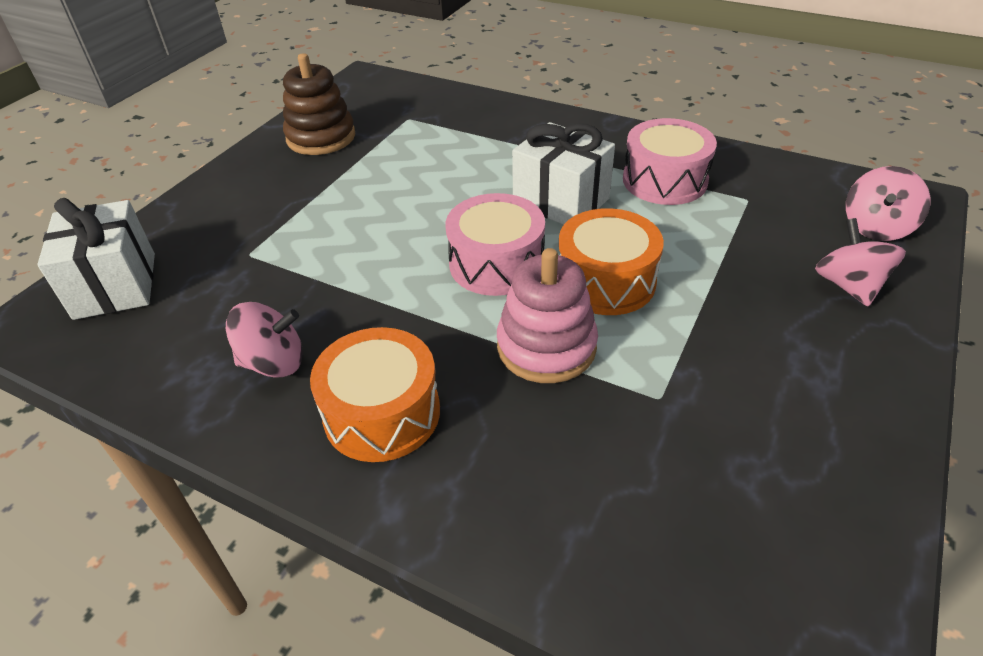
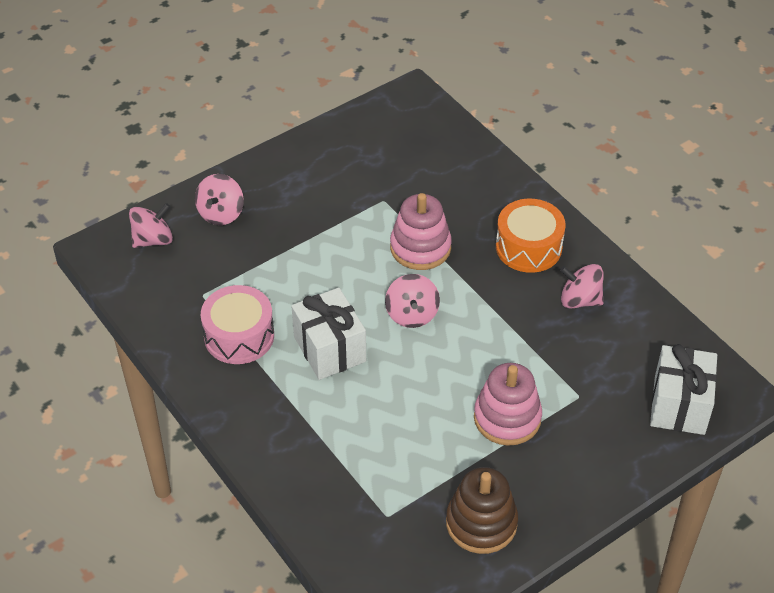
camera: 155 degrees left, 5 degrees up
pink drum [446,193,545,296] -> pink spinning top [385,274,440,328]
orange drum [559,208,664,315] -> none
none -> pink stacking toy [474,363,542,446]

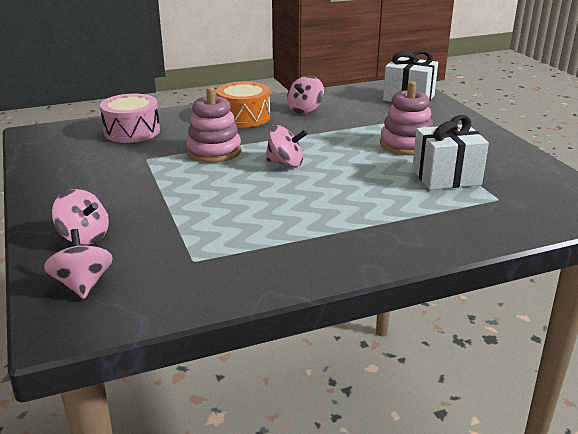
camera: 75 degrees left, 20 degrees down
pink drum [201,285,274,364] -> pink drum moved to [100,94,160,143]
white gift [291,288,366,380] -> white gift moved to [412,115,489,190]
brown stacking toy [446,467,518,554] -> none

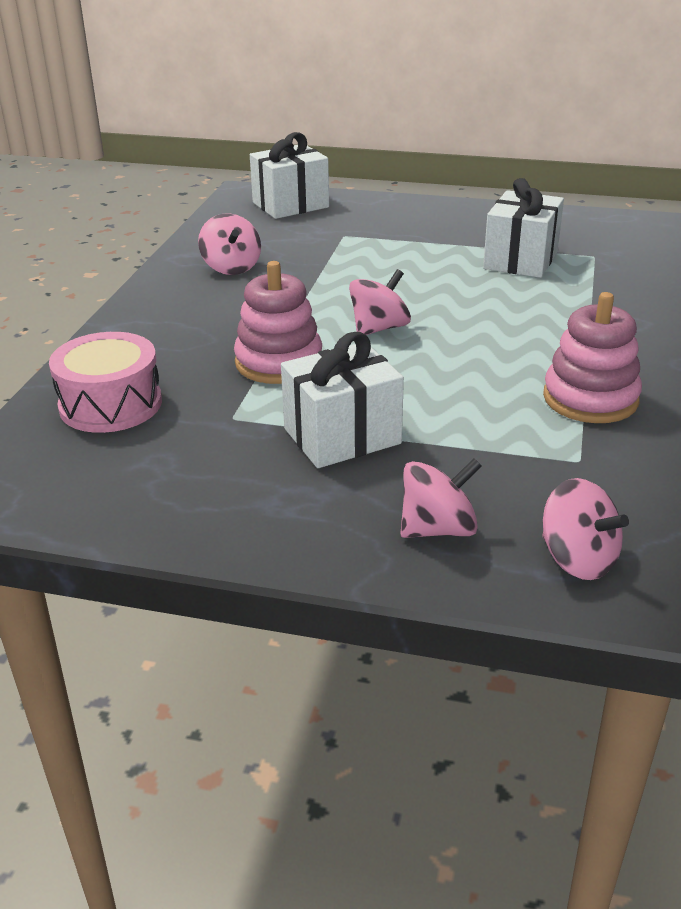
camera: 55 degrees left, 5 degrees up
pink spinning top [44,229,113,299] -> pink spinning top turned 150 degrees counterclockwise [542,478,629,580]
orange drum [216,81,270,128] -> none
pink stacking toy [380,81,433,155] -> pink stacking toy moved to [543,292,642,423]
none -> white gift [281,332,404,468]

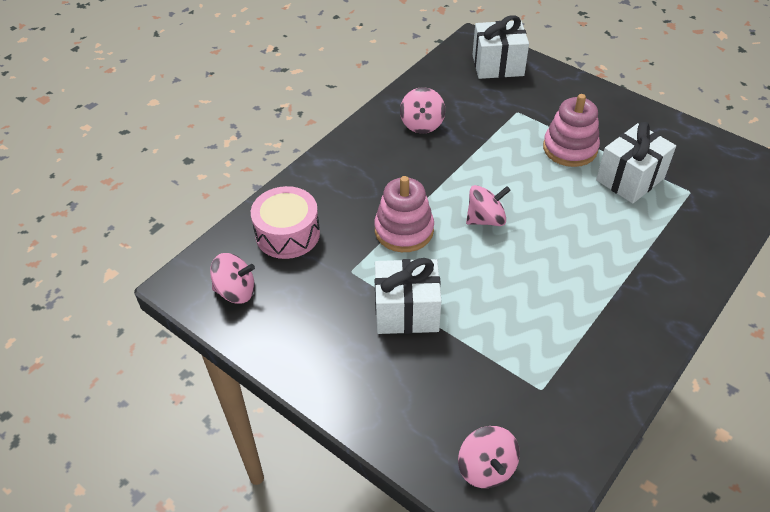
camera: 25 degrees right, 15 degrees up
pink spinning top [400,458,482,538] -> pink spinning top moved to [210,253,255,304]
pink stacking toy [543,292,642,423] -> pink stacking toy moved to [543,94,600,167]

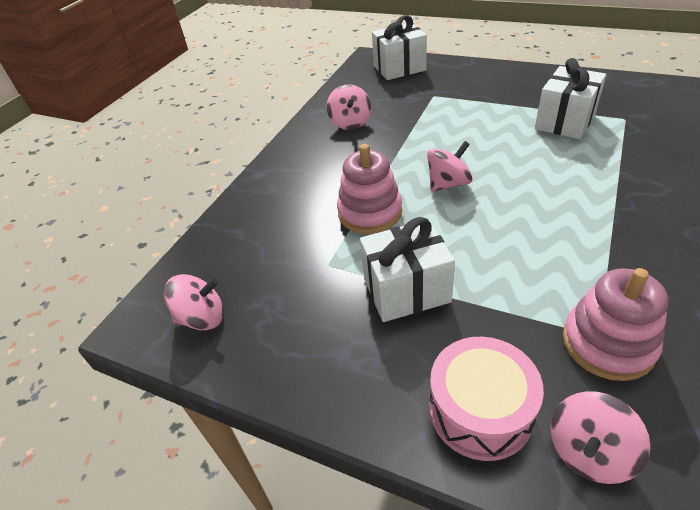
camera: 10 degrees left, 5 degrees down
pink drum [251,186,320,259] -> pink drum moved to [429,337,544,461]
pink spinning top [458,426,520,488] -> pink spinning top turned 75 degrees clockwise [550,391,651,484]
pink stacking toy [543,94,600,167] -> pink stacking toy moved to [563,268,669,381]

